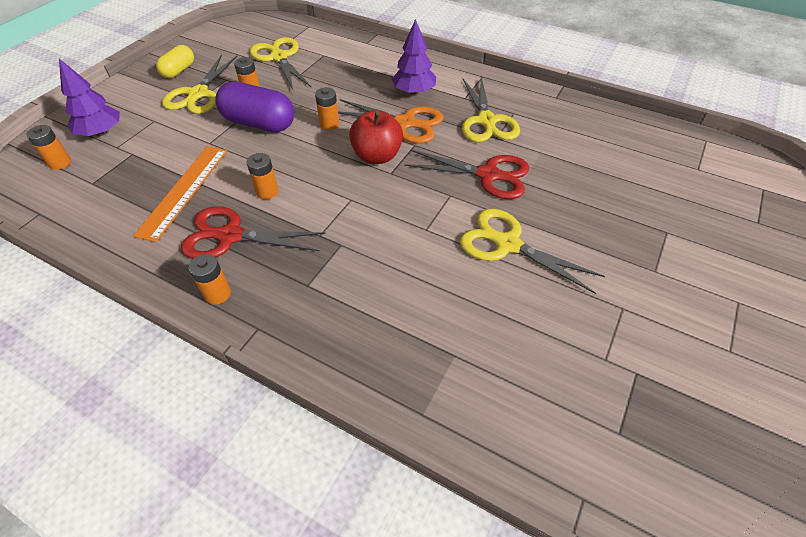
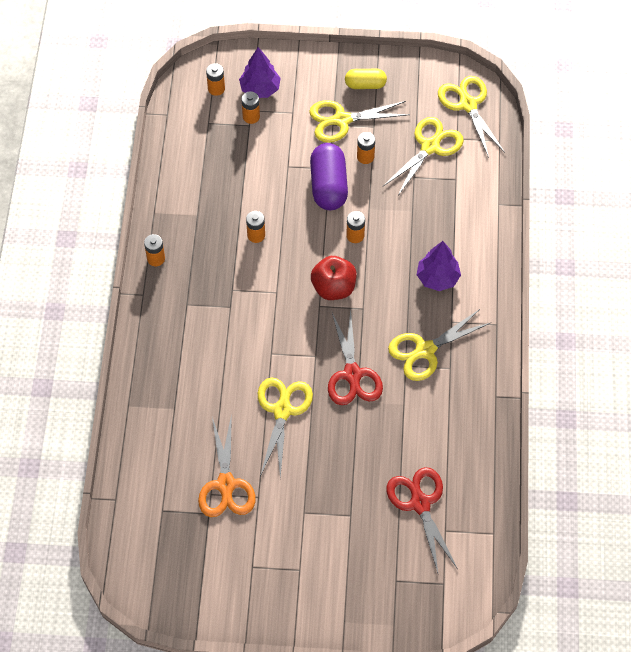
camera: 65 degrees right, 10 degrees up
orange ruler [133,146,227,242] -> none
red scissors [181,206,325,259] -> red scissors moved to [387,467,458,573]
orange scissors [338,99,443,143] -> orange scissors moved to [198,414,256,517]
none -> orange battery [241,92,260,124]
none -> yellow scissors [438,76,505,158]

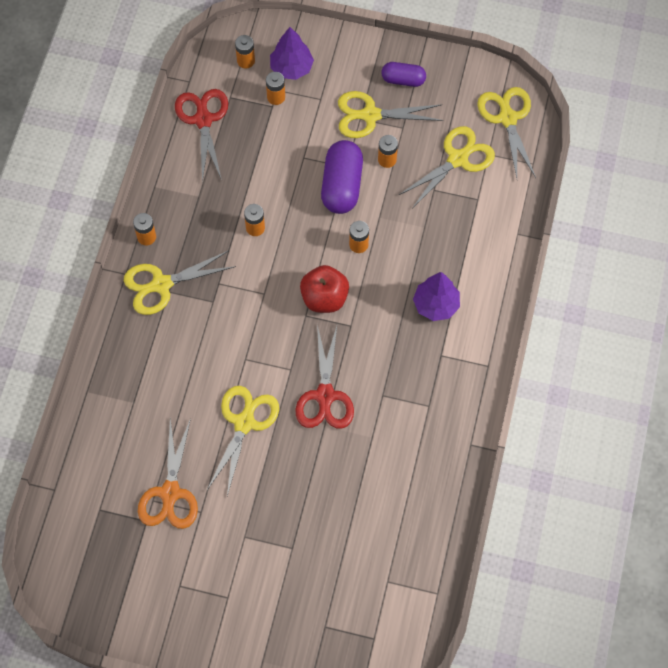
camera: 10 degrees right, 5 degrees up
yellow capsule [345,69,387,89] -> purple capsule [382,62,426,87]
red scissors [387,467,458,573] -> red scissors moved to [175,89,228,182]
yellow scissors [388,309,490,381] -> yellow scissors moved to [124,250,236,315]

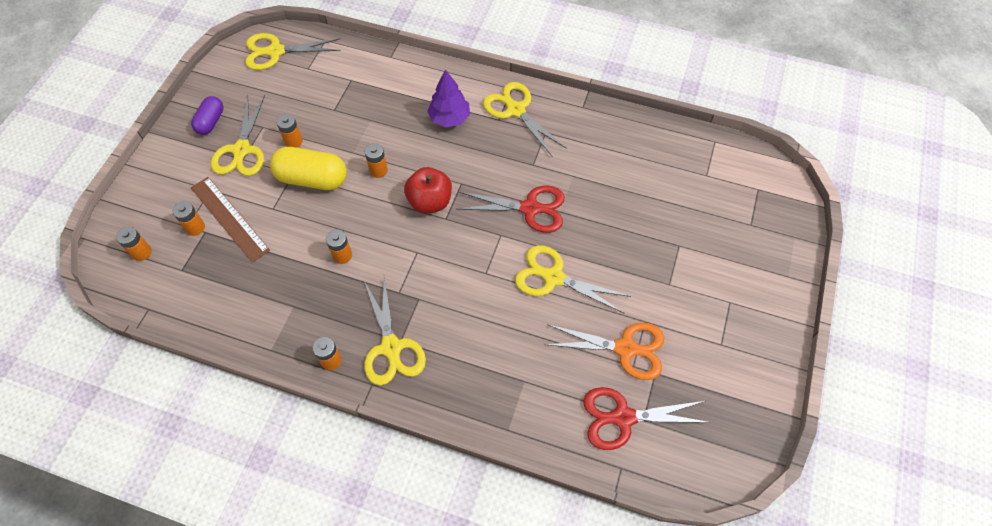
camera: 85 degrees left, 5 degrees down
red scissors [175,89,228,182] -> red scissors moved to [583,387,711,450]
purple tree [270,27,314,80] -> none
purple capsule [321,140,363,214] -> yellow capsule [270,147,347,190]
yellow scissors [399,126,495,207] -> yellow scissors moved to [483,82,567,157]
none -> brown ruler [191,177,270,263]

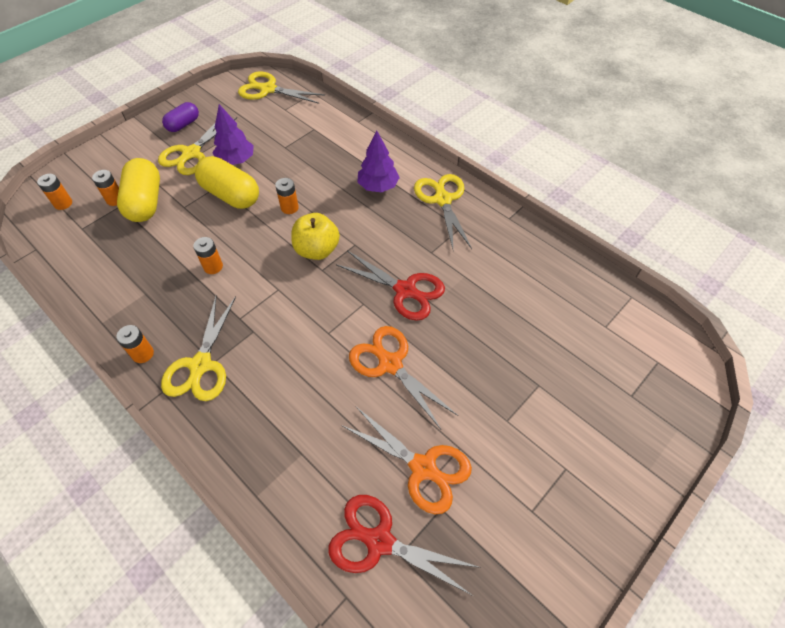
camera: 25 degrees right, 5 degrees down
brown ruler [191,177,270,263] -> yellow capsule [117,158,160,222]
orange battery [276,114,303,147] -> purple tree [212,104,254,165]
red apple [404,167,452,214] -> yellow apple [291,213,340,260]
yellow scissors [515,245,631,313] -> orange scissors [349,326,458,429]

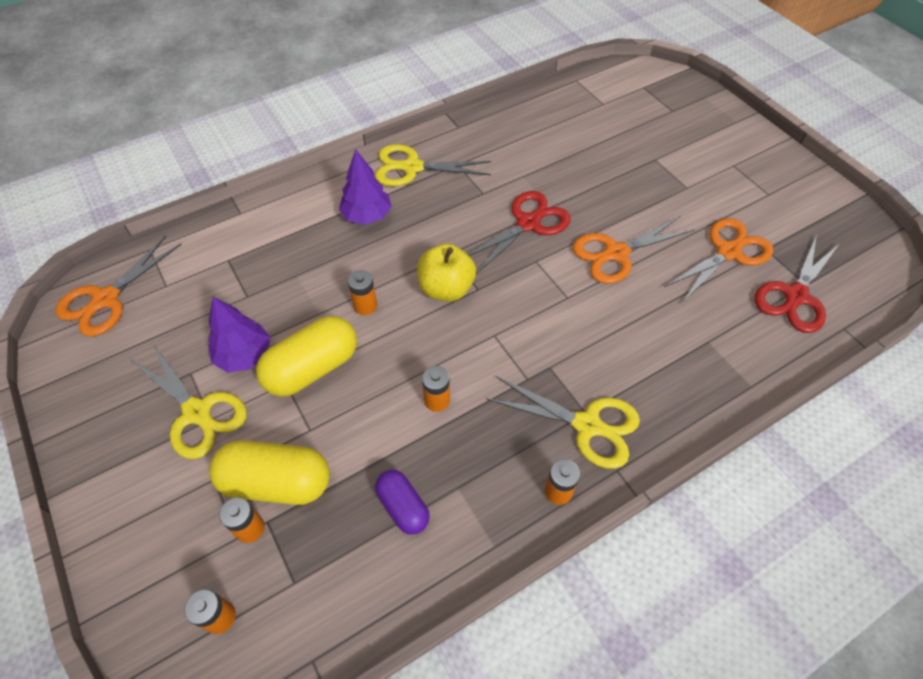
camera: 75 degrees left, 0 degrees up
purple capsule [162,102,199,132] -> purple capsule moved to [375,470,430,535]
yellow scissors [238,72,325,104] -> orange scissors [55,235,182,337]

